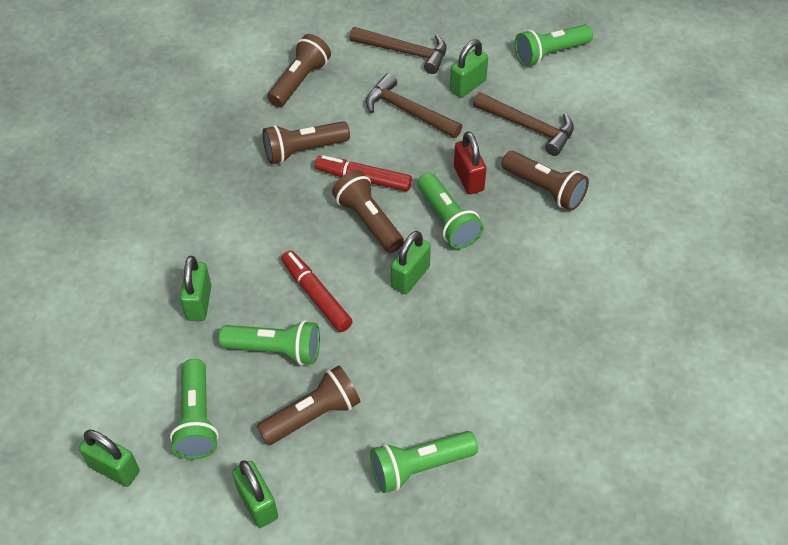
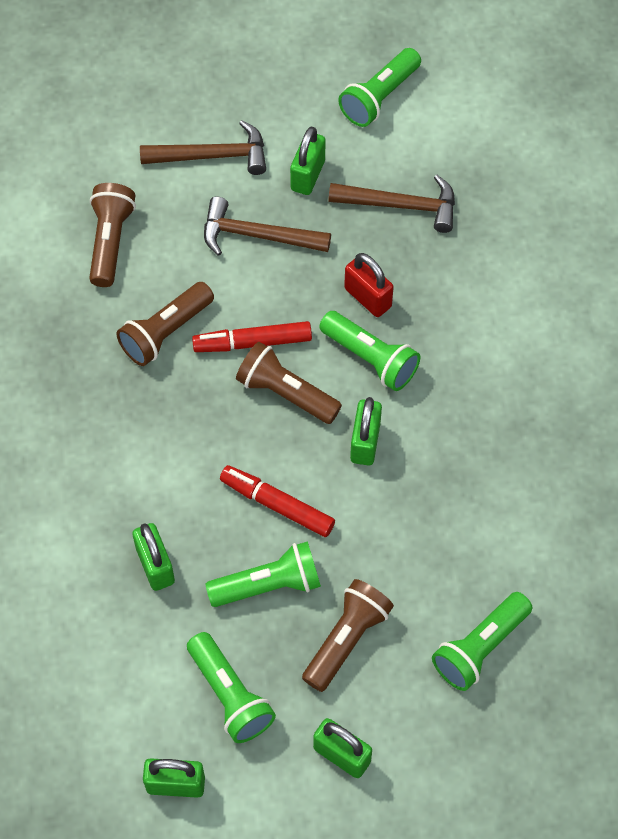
camera: 25 degrees left, 10 degrees up
brown flashlight [502,151,589,211] -> none

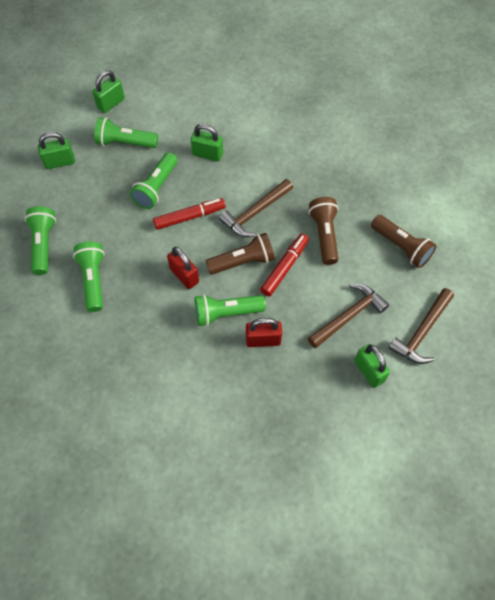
camera: 130 degrees right, 0 degrees up
brown flashlight [302,579,394,692] -> none
brown hammer [328,175,455,233] -> brown hammer moved to [219,179,293,237]
green flashlight [338,48,421,127] -> green flashlight moved to [73,242,105,312]
green padlock [350,397,382,466] -> red padlock [167,247,199,289]

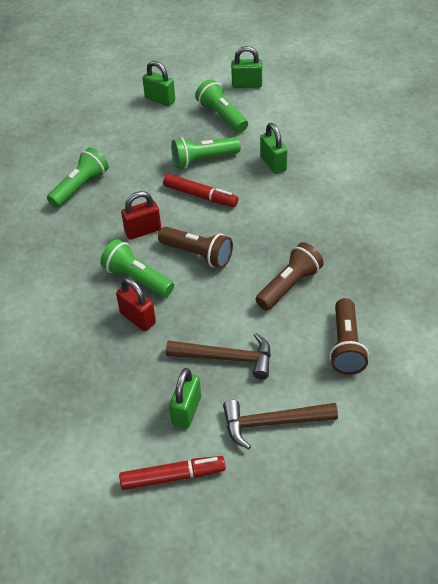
camera: 50 degrees right, 15 degrees down
green flashlight [25,206,56,275] -> none
red padlock [167,247,199,289] -> red padlock turned 60 degrees clockwise [121,191,161,240]
brown hammer [219,179,293,237] -> none
red marker [260,233,309,297] -> red marker moved to [119,456,226,490]

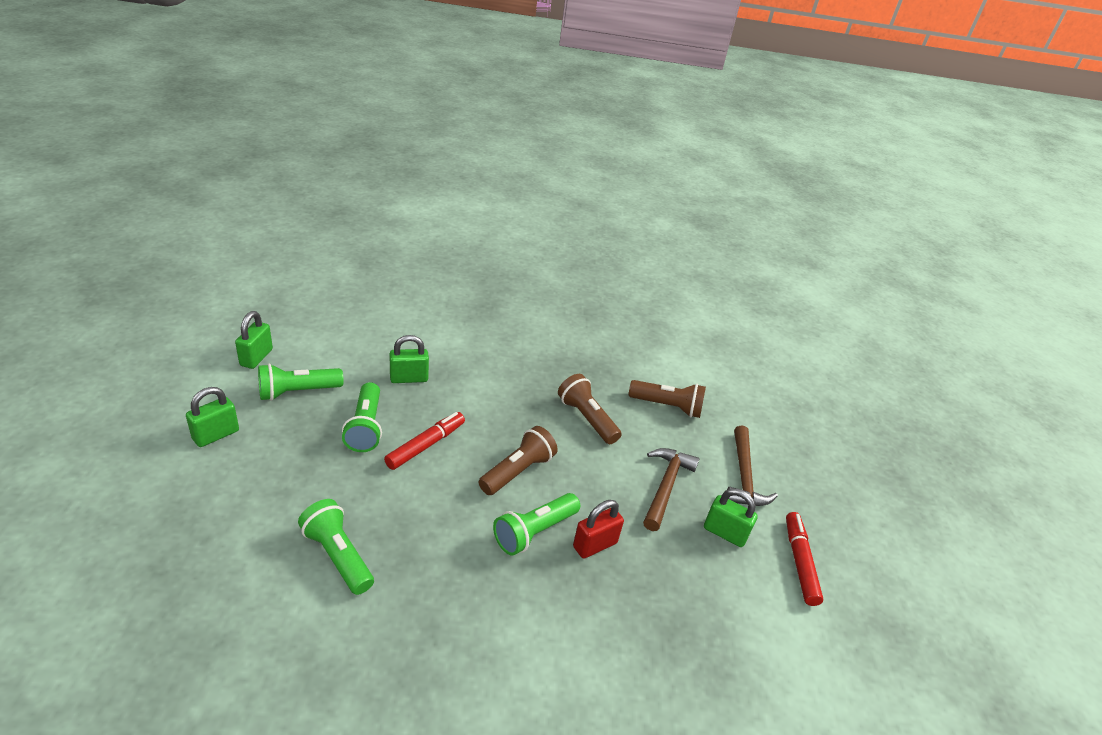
camera: 85 degrees left, 10 degrees down
red padlock [121,191,161,240] -> none

